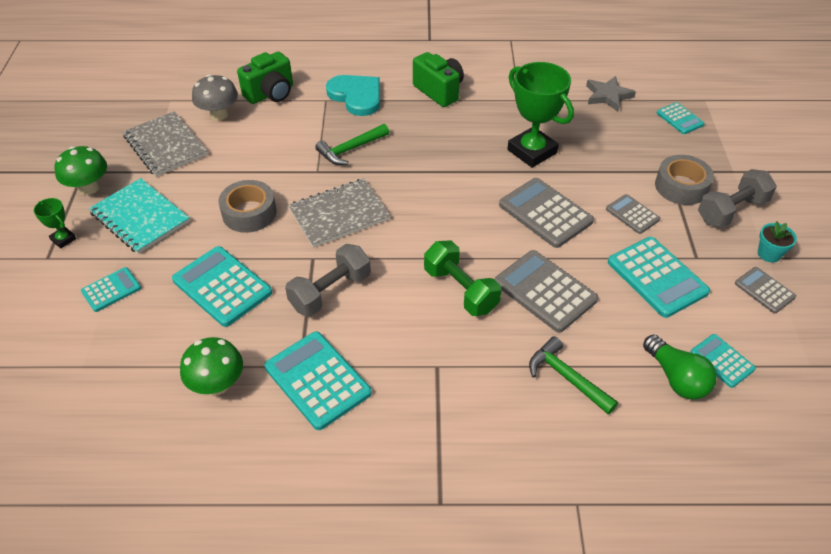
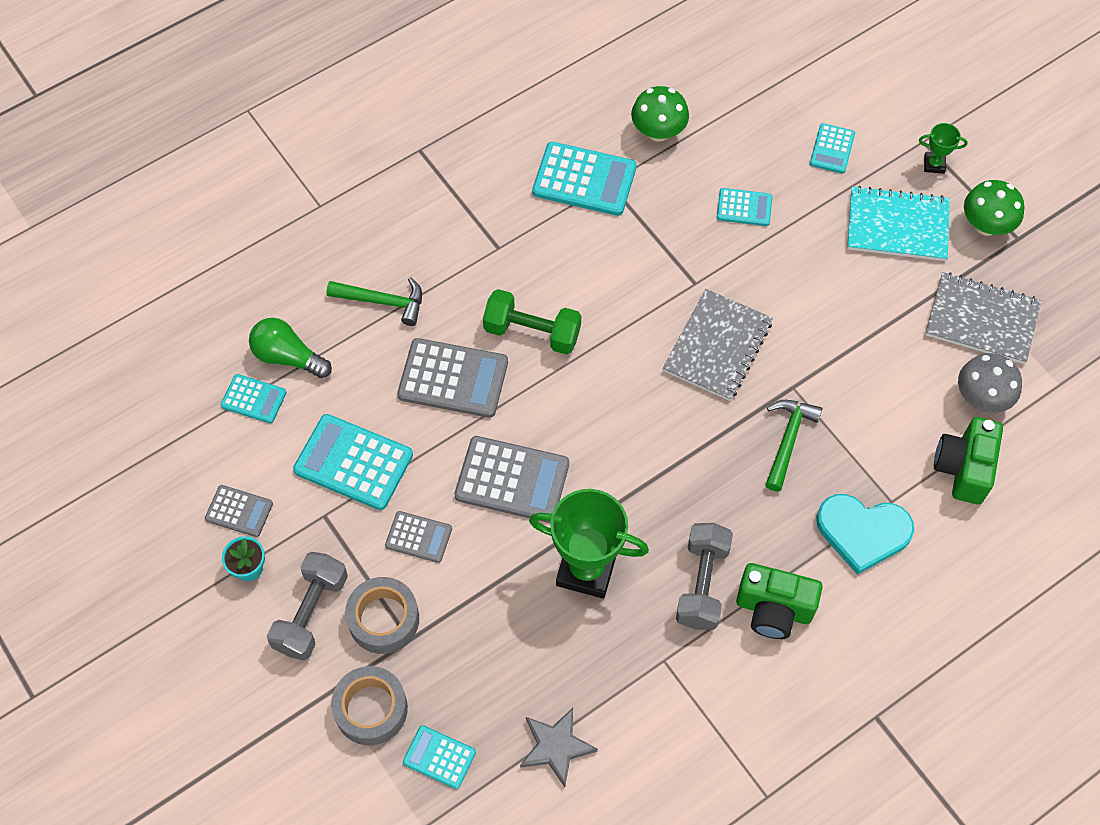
camera: 145 degrees right, 15 degrees up
turquoise calculator [172,246,272,327] -> turquoise calculator [717,188,773,226], size x0.56
grey tape [219,180,276,233] -> grey tape moved to [331,666,408,745]
grey dumbbell [285,244,371,316] -> grey dumbbell moved to [676,523,733,630]

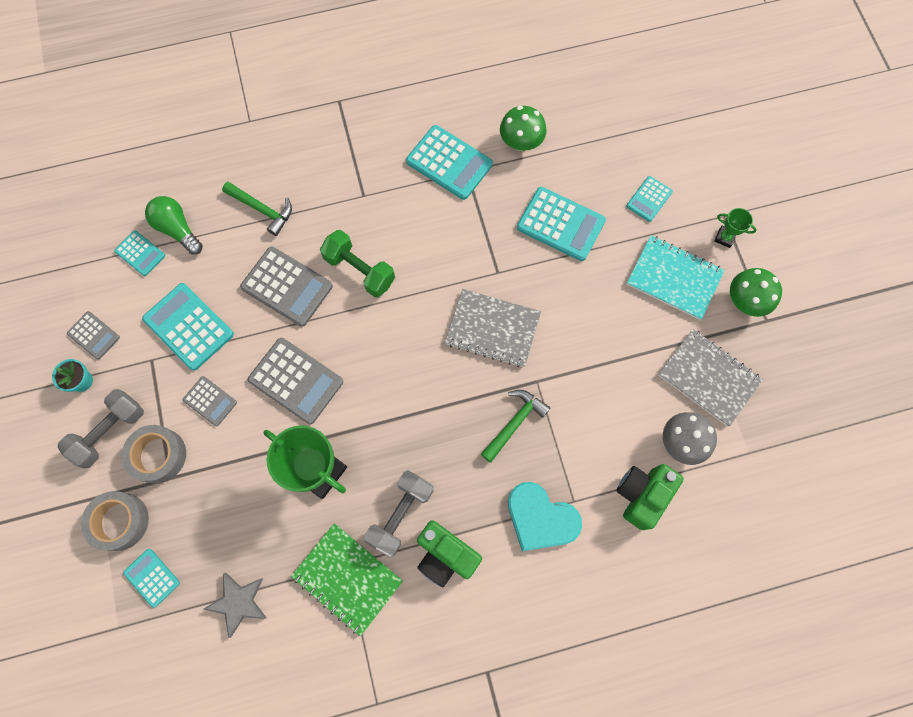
camera: 20 degrees right, 10 degrees up
grey notebook [663,289,773,401] -> grey notebook turned 60 degrees clockwise [445,289,541,367]
turquoise calculator [717,188,773,226] -> turquoise calculator [517,187,606,261], size x1.78
none -> green notebook [291,523,403,636]

